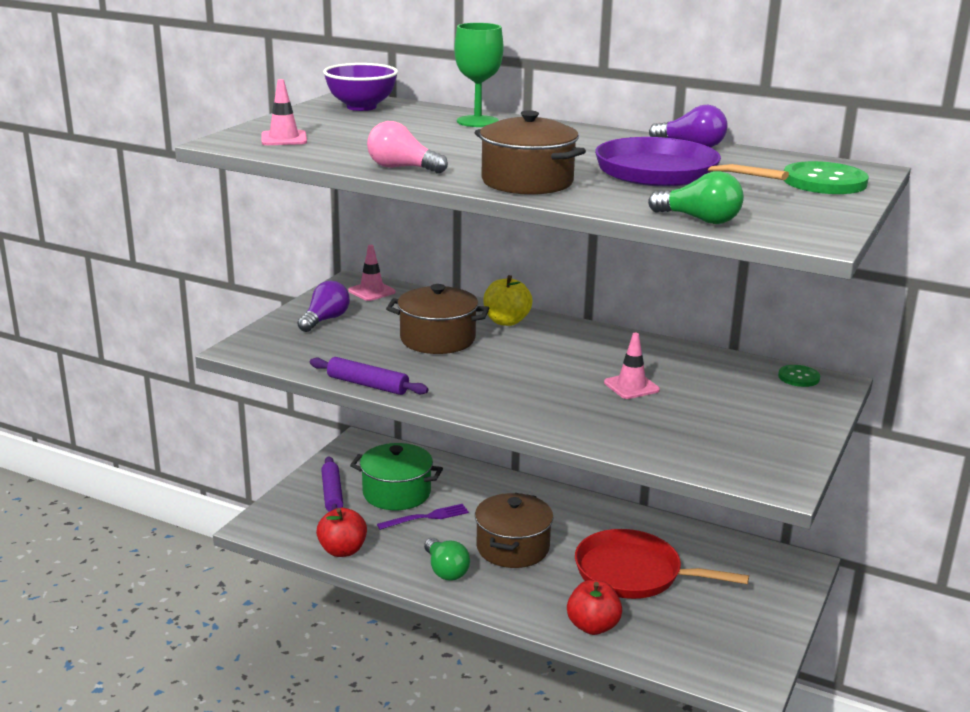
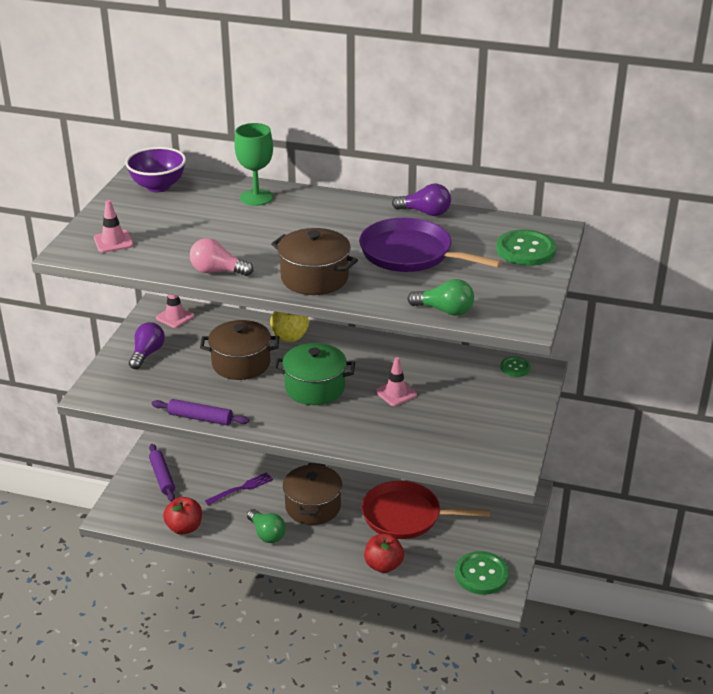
camera: 10 degrees left, 10 degrees up
green pot [350,443,443,510] -> green pot moved to [274,343,355,405]
none -> green button [455,551,509,595]

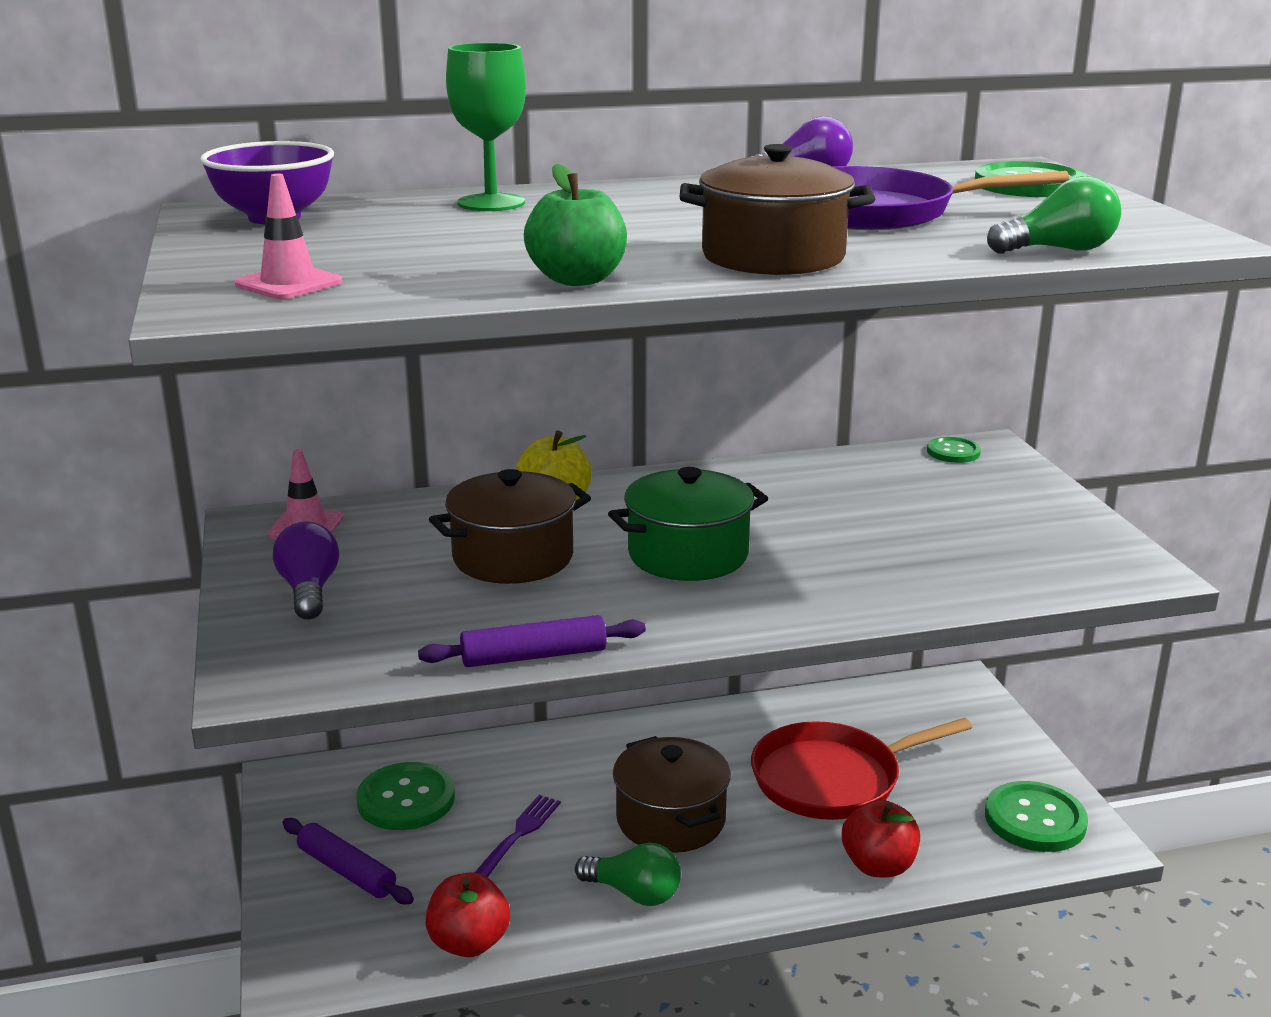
camera: 30 degrees left, 10 degrees down
pink light bulb [190,238,253,276] -> green apple [524,164,627,286]
pink traffic cone [375,357,417,406] -> none
none -> green button [356,762,455,830]

